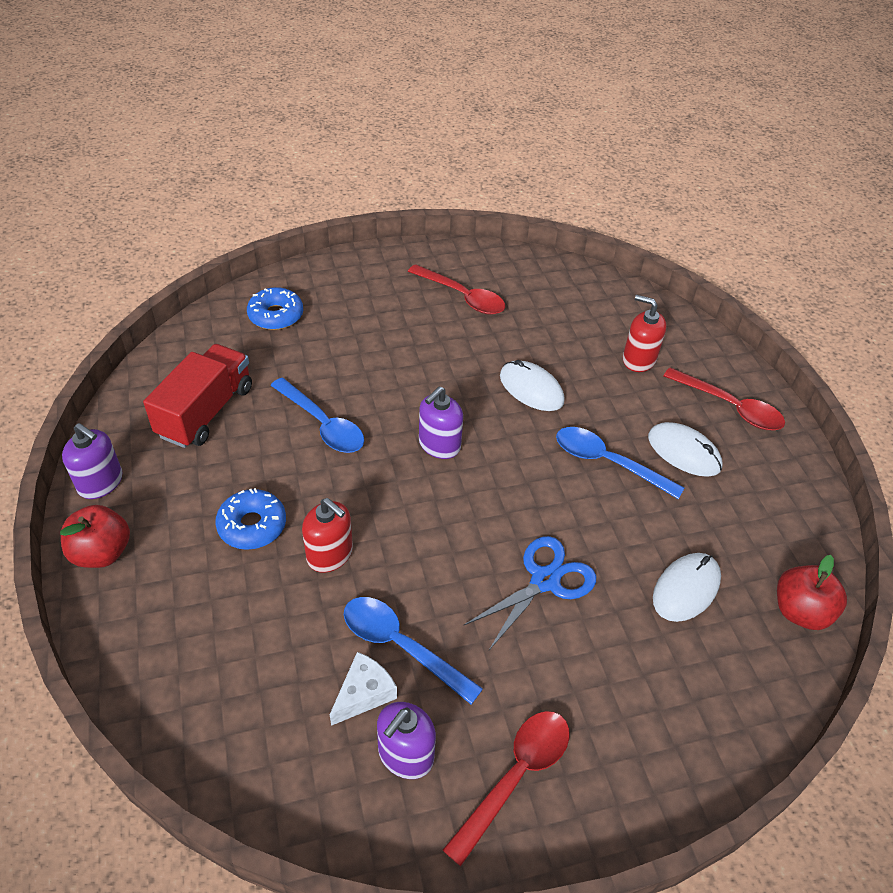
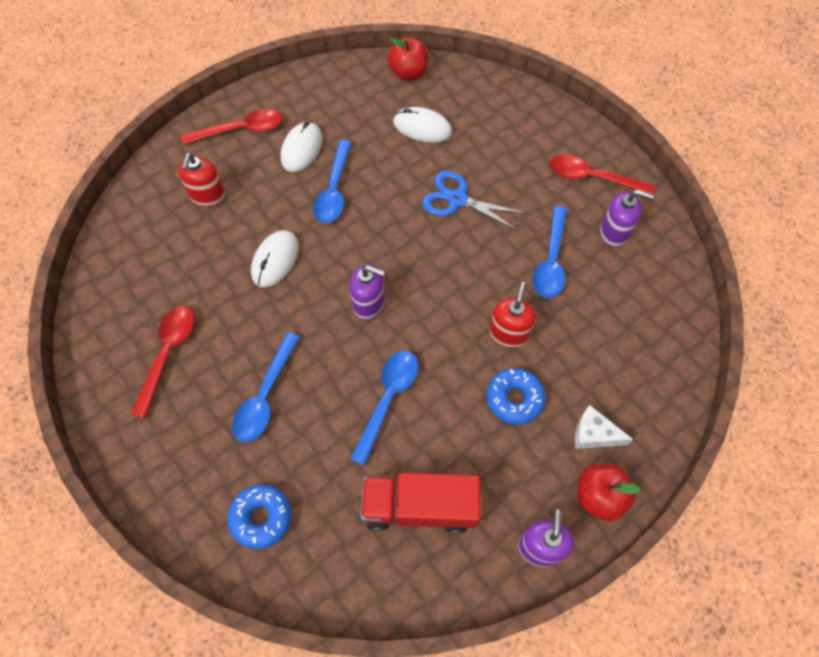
camera: 110 degrees left, 15 degrees up
white cheese [330,652,397,726] -> white cheese moved to [575,405,633,449]
red spoon [663,368,785,430] -> red spoon turned 60 degrees clockwise [181,109,282,145]
none -> blue spoon [232,332,300,443]

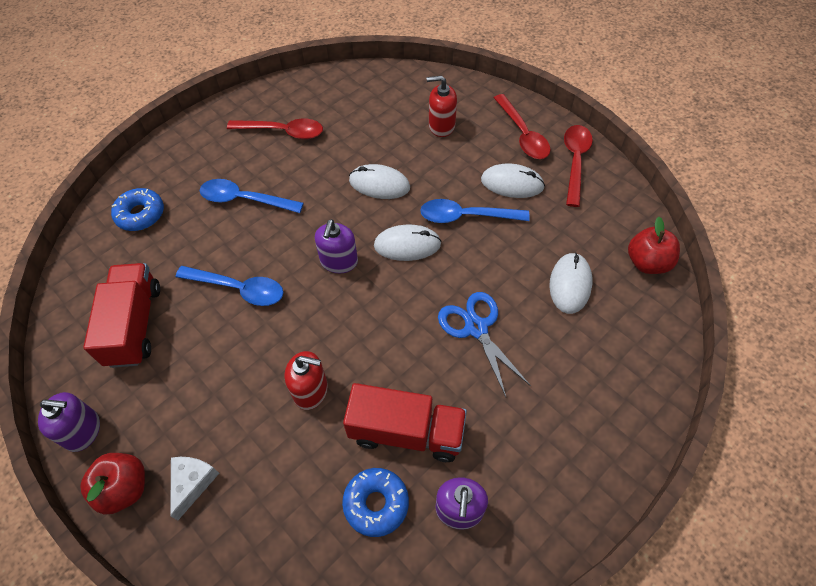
camera: 85 degrees right, 5 degrees down
blue scissors [422,171,526,231] -> blue scissors turned 45 degrees counterclockwise [438,292,531,397]
blue donut [486,368,546,425] -> blue donut moved to [342,468,409,537]
blue spoon [533,206,567,298] -> red truck [343,383,467,462]
red spoon [550,155,655,194] -> red spoon moved to [564,125,593,207]
none -> white mouse [374,225,441,261]

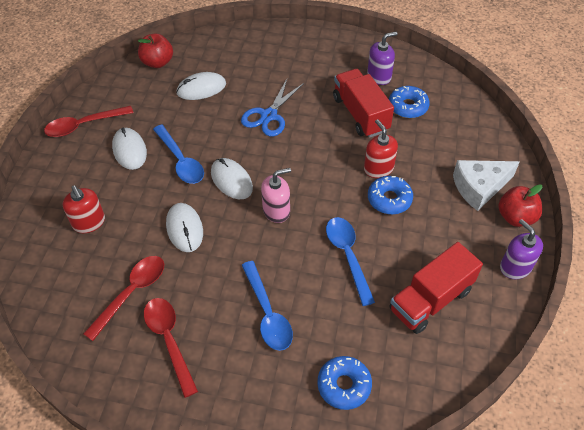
camera: 125 degrees left, 5 degrees down
white cheese [170,457,219,520] -> white cheese [453,160,520,211], size x1.57
purple soap dispenser [315,219,358,273] -> pink soap dispenser [261,168,291,223]
red spoon [494,94,551,159] -> red spoon moved to [83,256,164,341]
none -> blue donut [368,176,413,214]

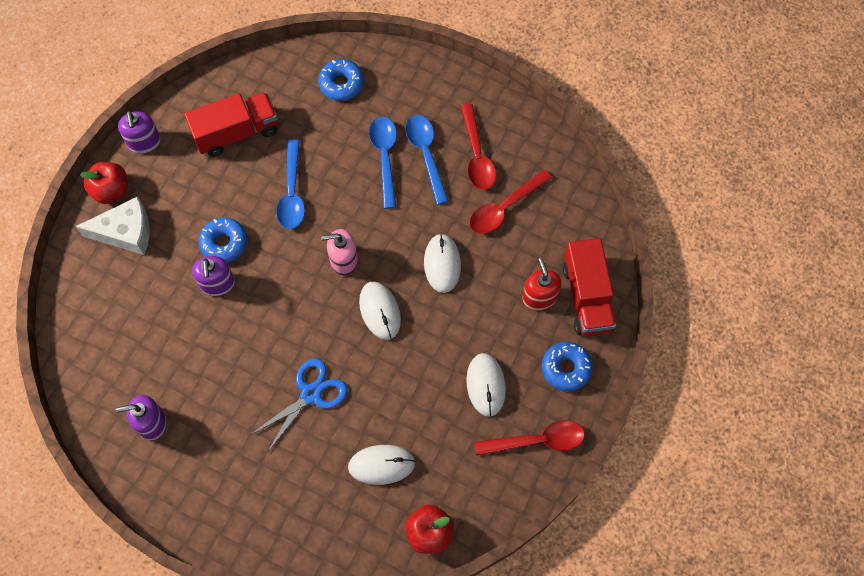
camera: 165 degrees left, 15 degrees up
blue spoon [153,125,204,184] -> blue spoon moved to [405,115,449,205]
red truck [333,69,394,138] -> red truck moved to [563,238,616,336]
red soap dispenser [364,119,398,178] -> purple soap dispenser [192,256,235,296]
blue donut [389,86,430,118] -> blue donut moved to [542,342,593,391]

